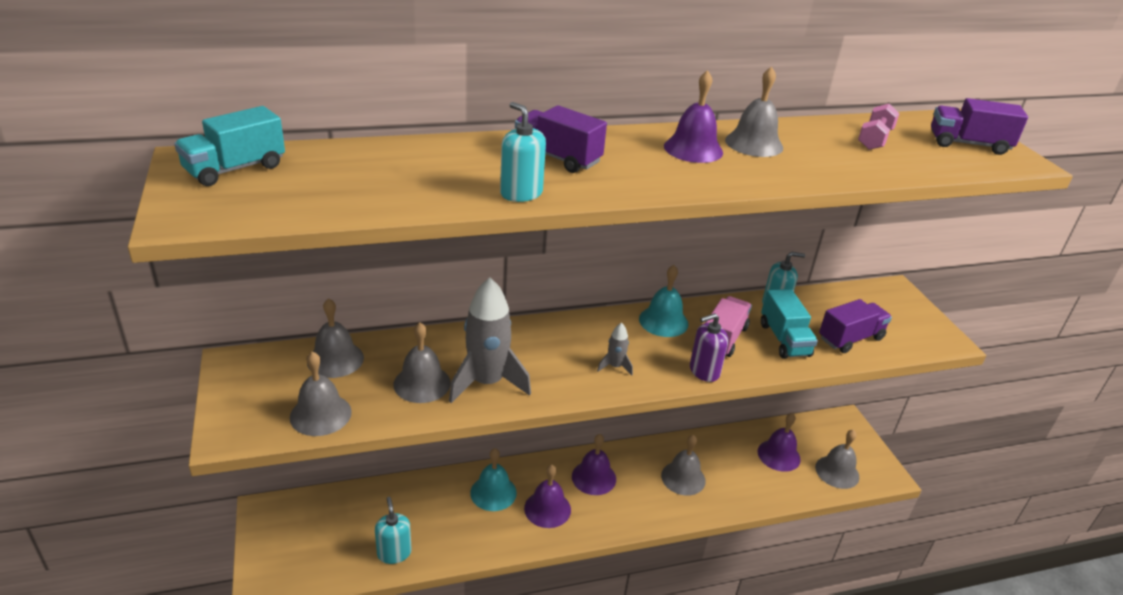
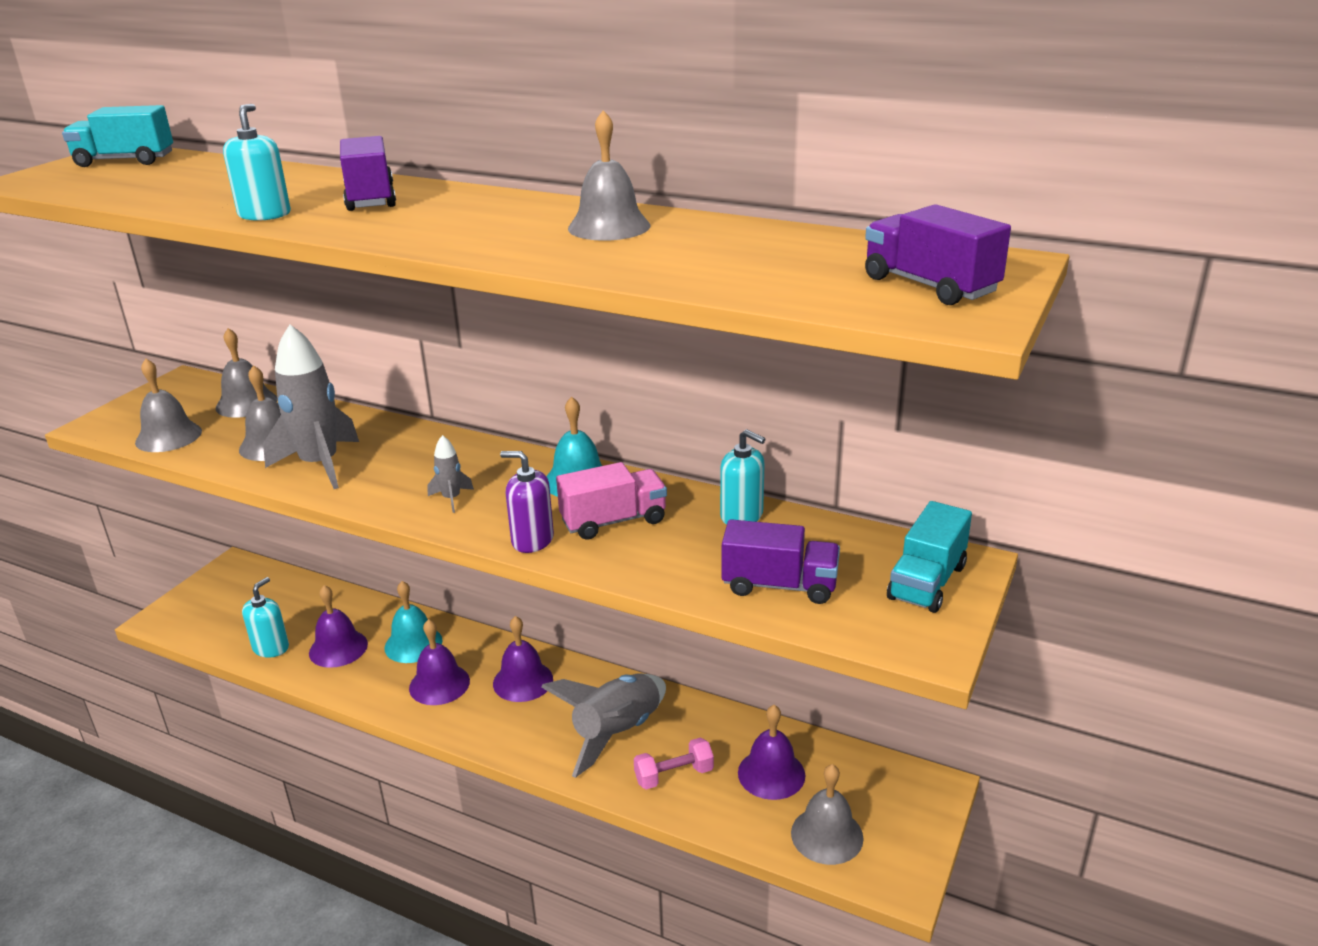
camera: 45 degrees right, 5 degrees down
grey bell [661,435,706,496] -> grey rocket [541,673,666,778]
purple bell [664,70,723,163] -> purple bell moved to [309,585,368,668]
turquoise truck [761,289,818,359] -> turquoise truck moved to [887,501,972,613]
pink dumbbell [858,104,900,150] -> pink dumbbell moved to [634,737,714,789]

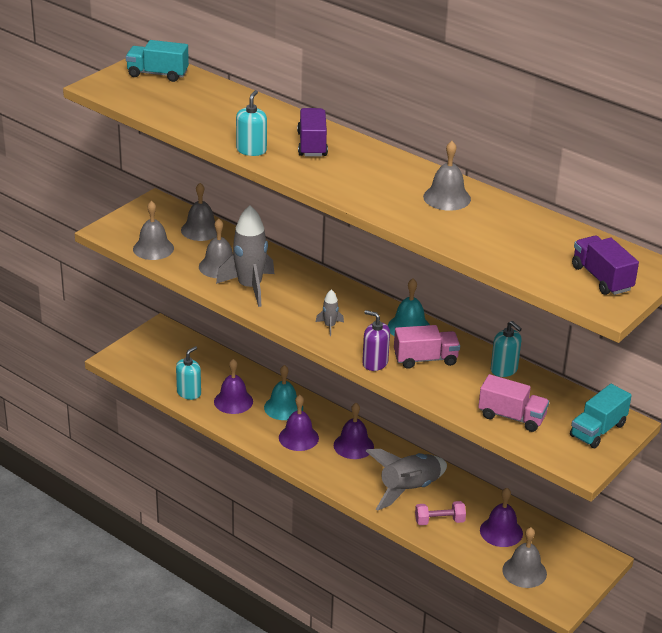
camera: 10 degrees right, 5 degrees up
purple truck [722,519,840,604] -> pink truck [478,374,549,432]

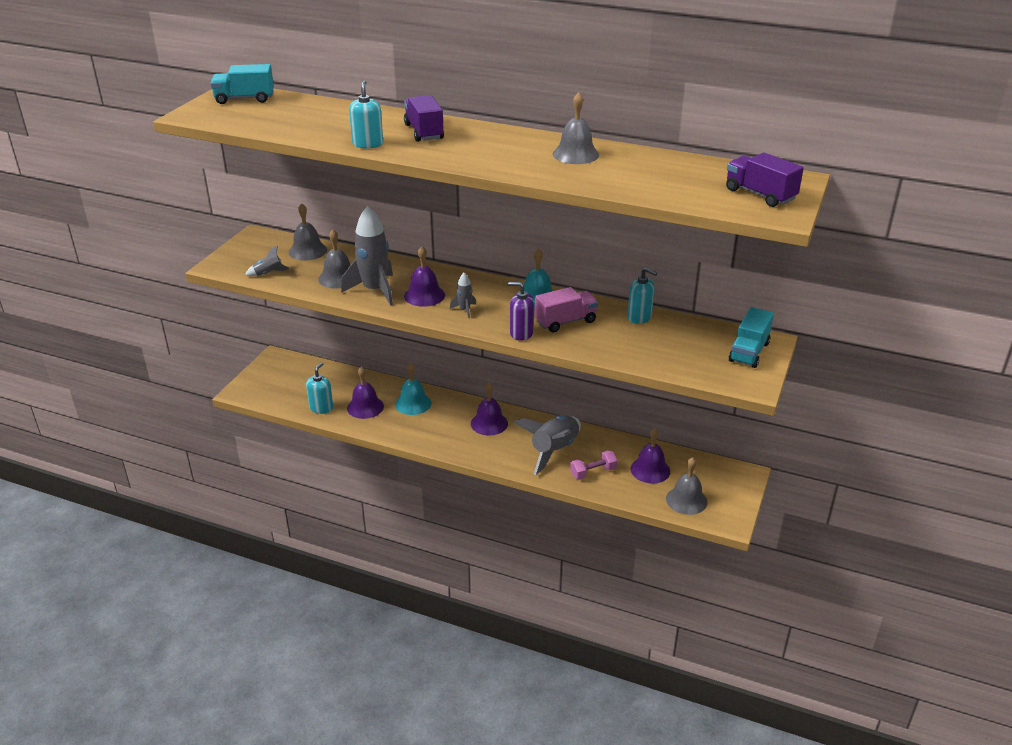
camera: 15 degrees left, 0 degrees up
grey bell [133,201,174,260] -> grey rocket [245,245,289,276]
purple bell [279,395,319,451] -> purple bell moved to [404,246,445,307]
pink truck [478,374,549,432] -> none

